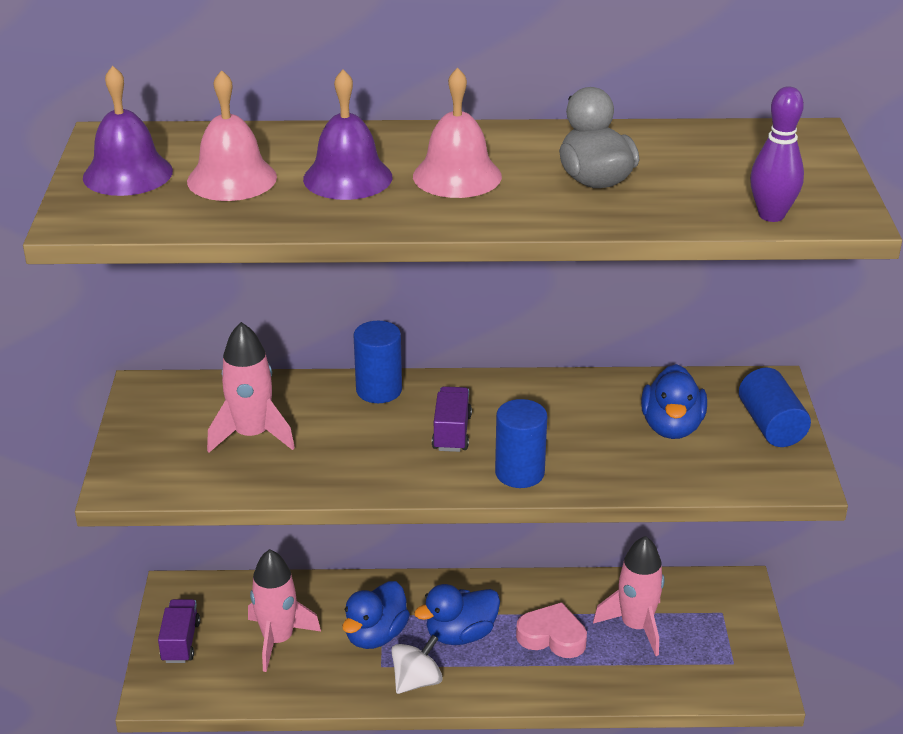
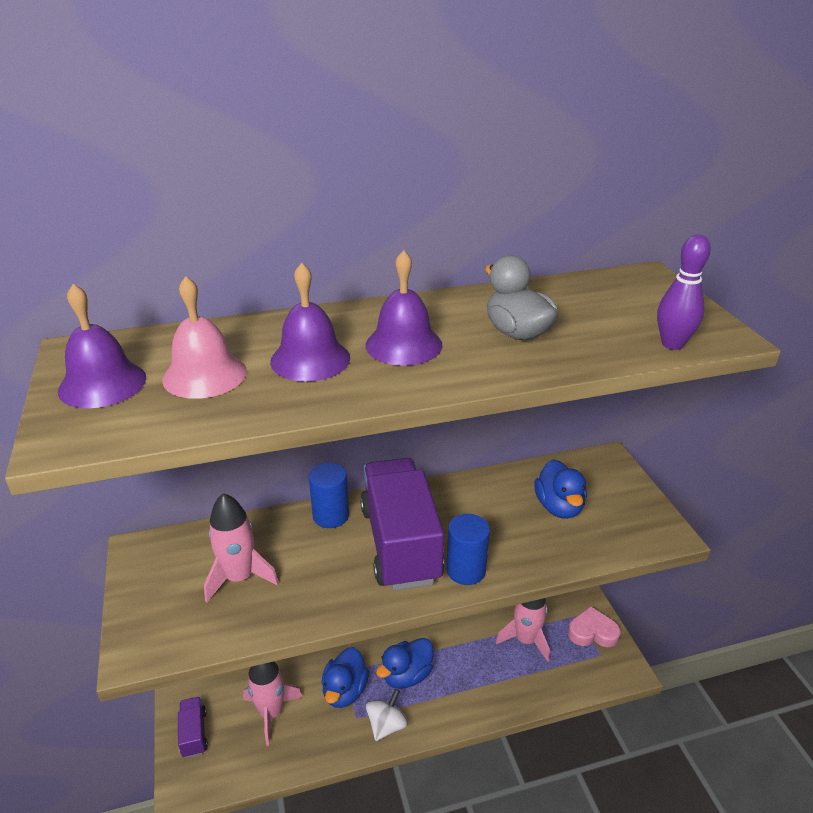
camera: 15 degrees left, 0 degrees up
pink bell [413,68,502,198] -> purple bell [365,250,443,366]
purple truck [432,386,472,452] -> purple truck [360,458,444,590], size x2.27
pink heart [516,602,587,658] -> pink heart moved to [568,606,621,647]
blue cylinder [739,368,811,447] -> none

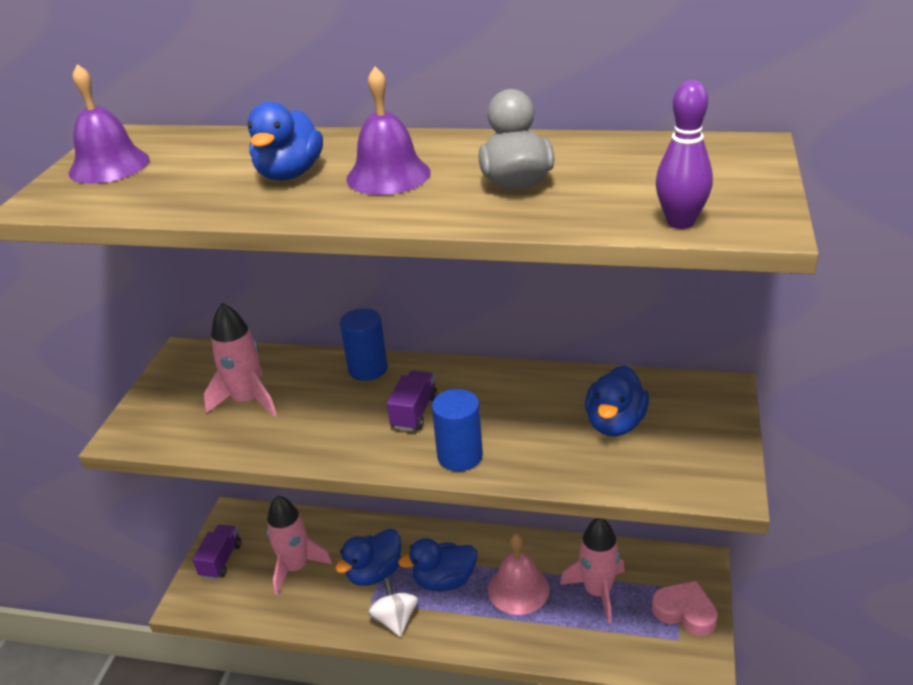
camera: 30 degrees right, 0 degrees up
pink bell [162,276,247,399] -> pink bell moved to [488,534,550,615]
purple bell [270,263,350,382] -> blue duck [248,101,323,181]
purple truck [360,458,444,590] -> purple truck [387,371,437,431], size x0.44
white spinning top [366,689,408,741] -> white spinning top turned 75 degrees counterclockwise [367,577,418,637]

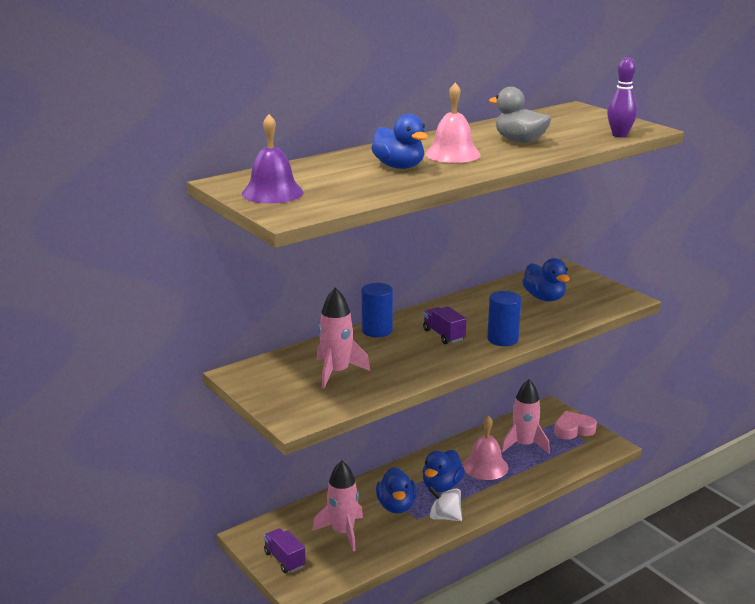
camera: 50 degrees left, 10 degrees down
purple bell [346,67,431,195] -> pink bell [425,82,481,163]

